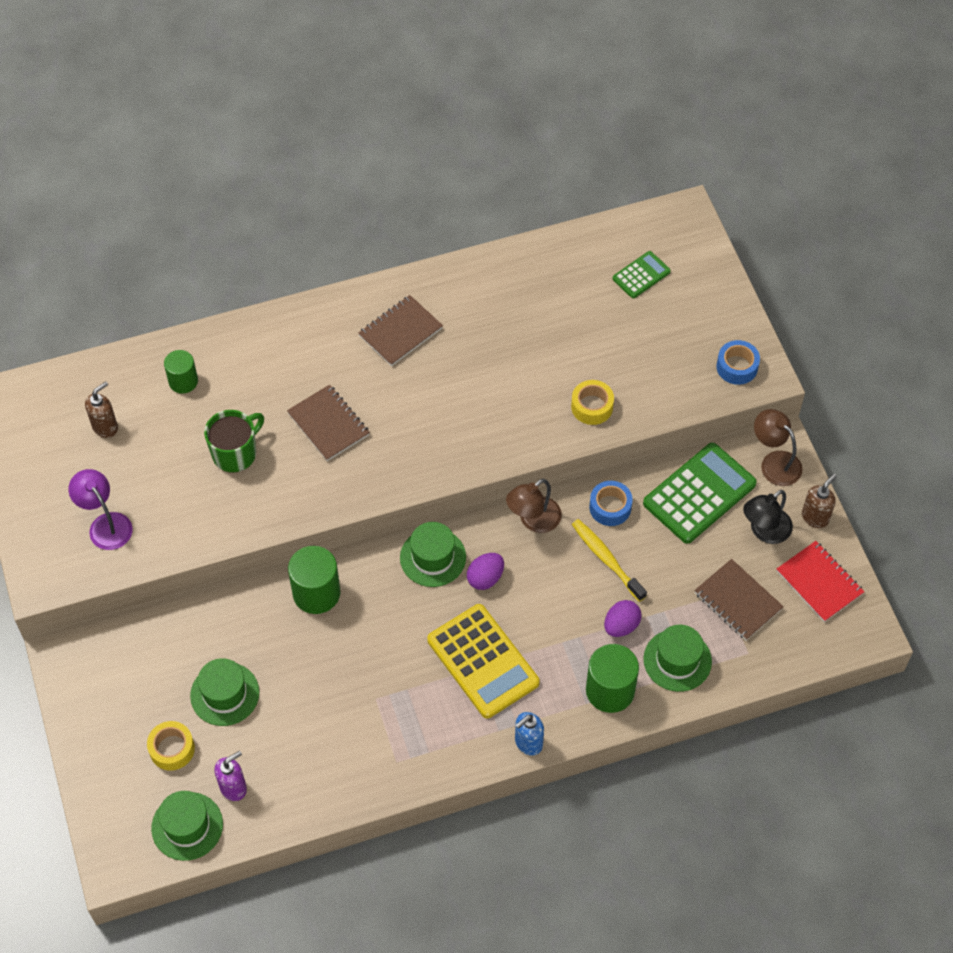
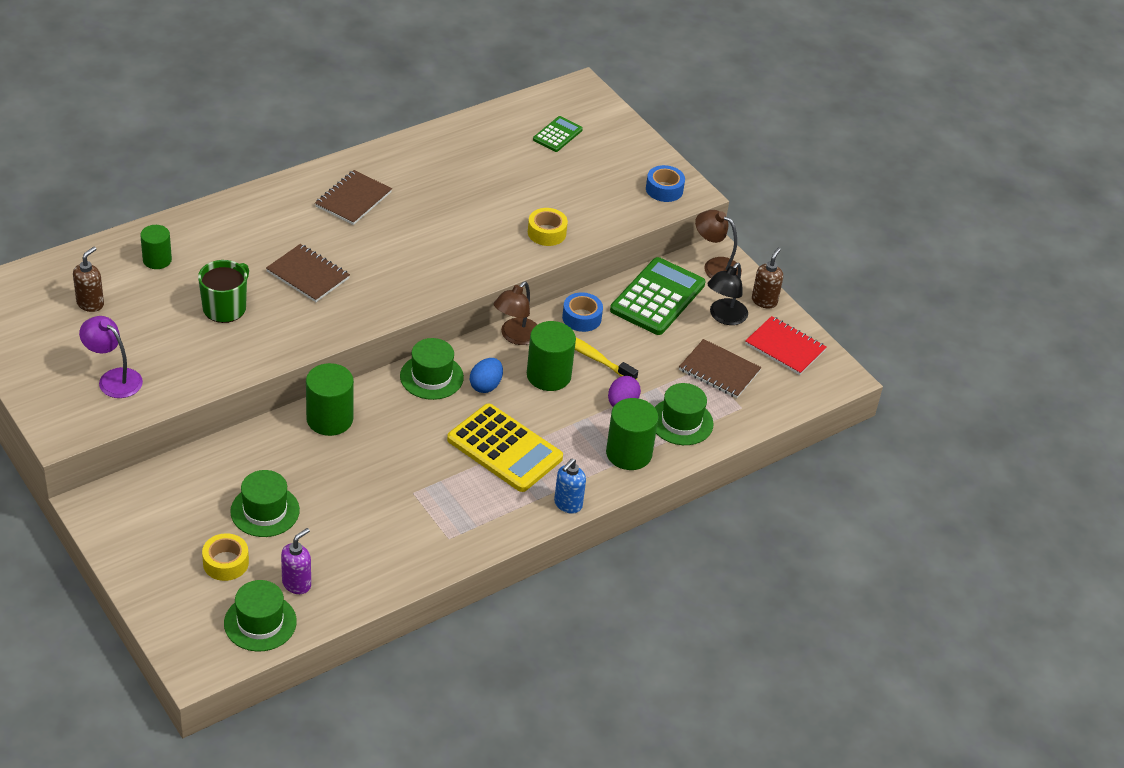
camera: 20 degrees left, 15 degrees down
purple egg [467,553,504,590] -> blue egg [470,358,503,393]
none -> green cylinder [527,321,576,391]

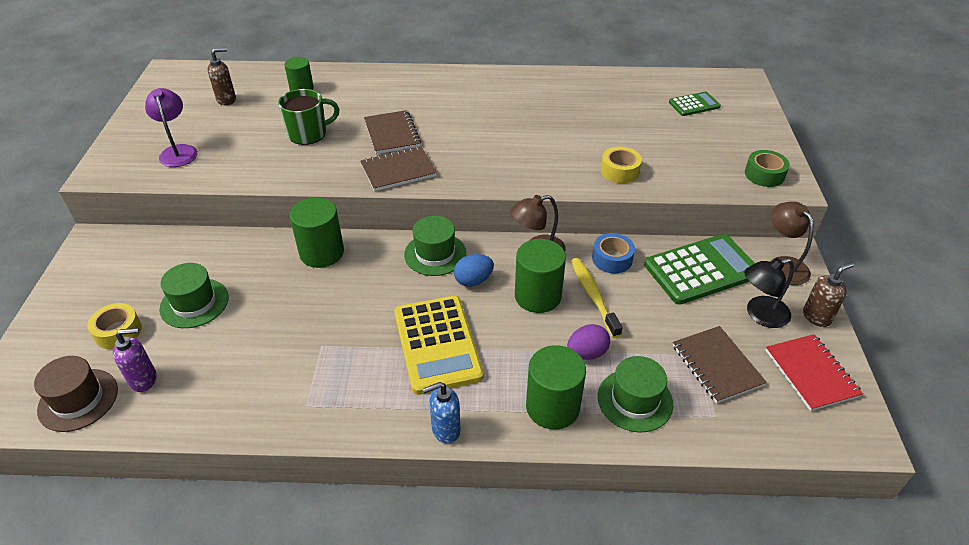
camera: 40 degrees right, 0 degrees up
green hat [224,580,297,652] -> brown hat [34,356,118,432]
brown notebook [315,170,392,225] -> brown notebook moved to [360,146,437,191]
blue tape [646,165,685,202] -> green tape [745,150,790,187]

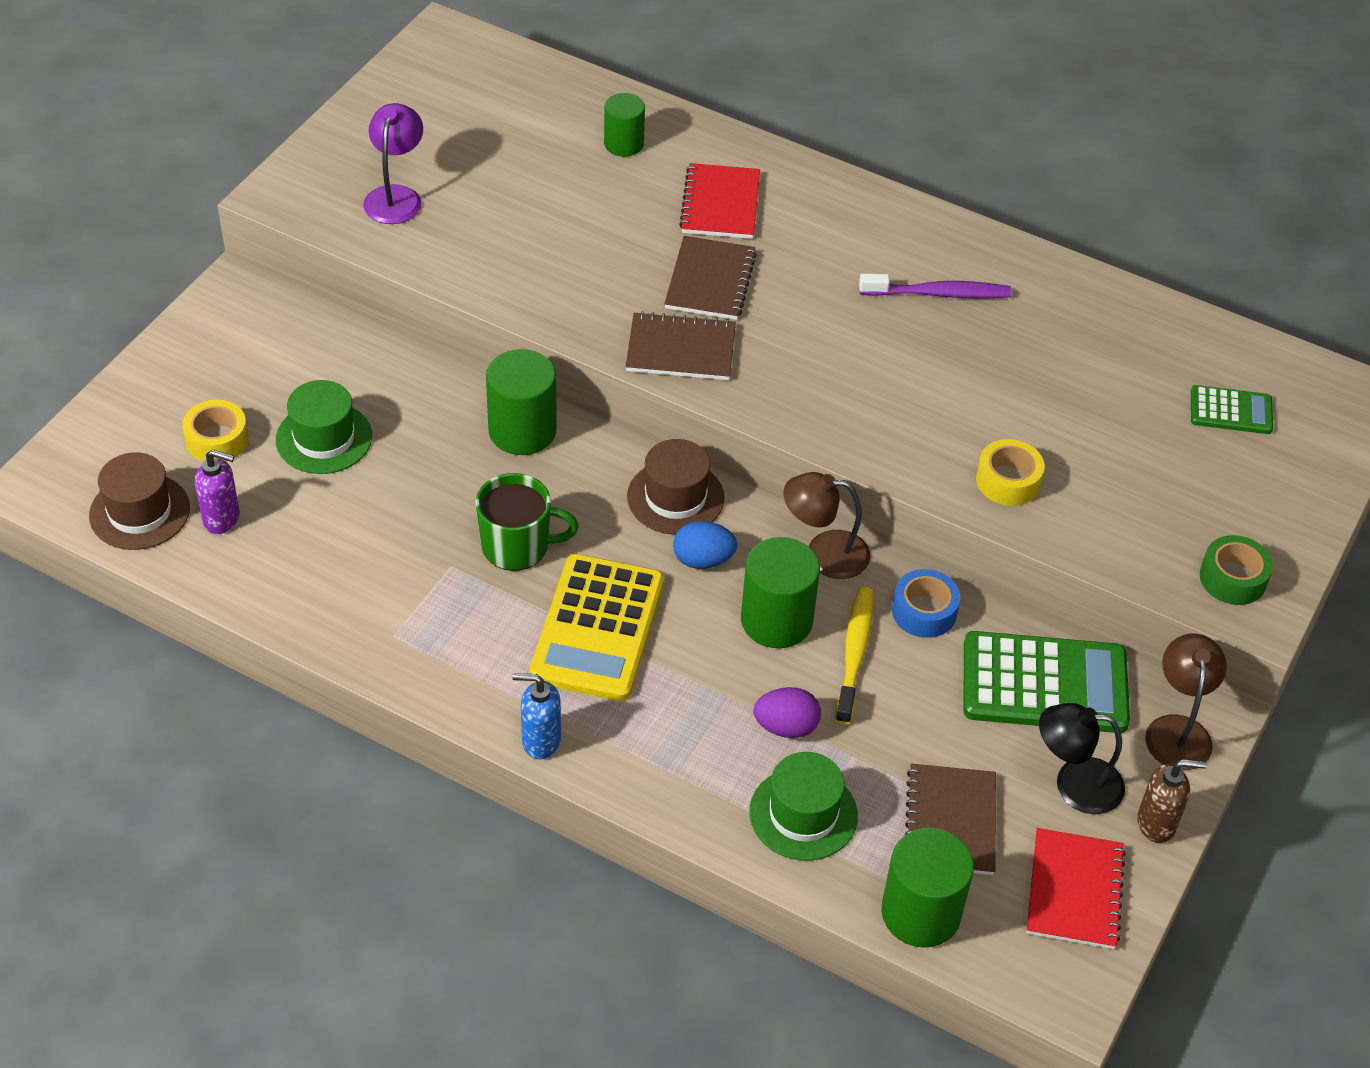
camera: 25 degrees right, 5 degrees up
brown soap dispenser [207,48,236,105] -> none
green mug [278,89,339,145] -> green mug moved to [475,473,579,571]
green hat [404,216,466,276] -> brown hat [627,439,725,535]
green cylinder [526,345,586,430] -> green cylinder moved to [881,828,974,948]
none -> red notebook [679,163,760,239]
none -> purple toothbrush [859,274,1011,299]

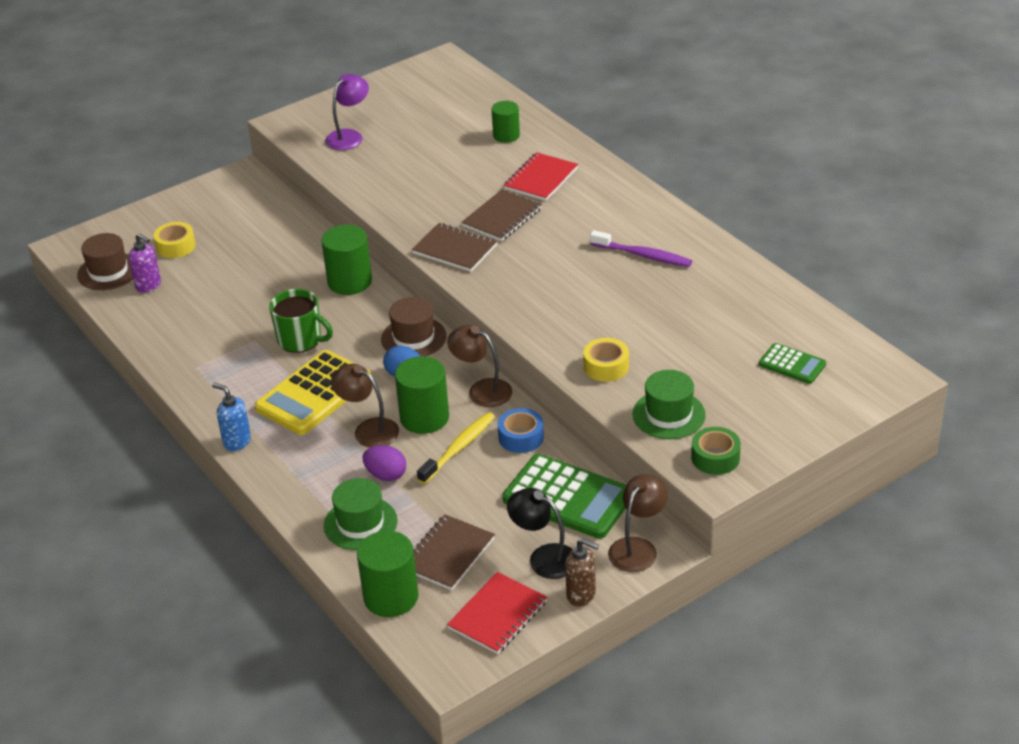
camera: 30 degrees right, 10 degrees down
green hat [276,380,372,474] -> green hat moved to [632,370,706,439]
none -> brown lamp [331,364,399,448]

